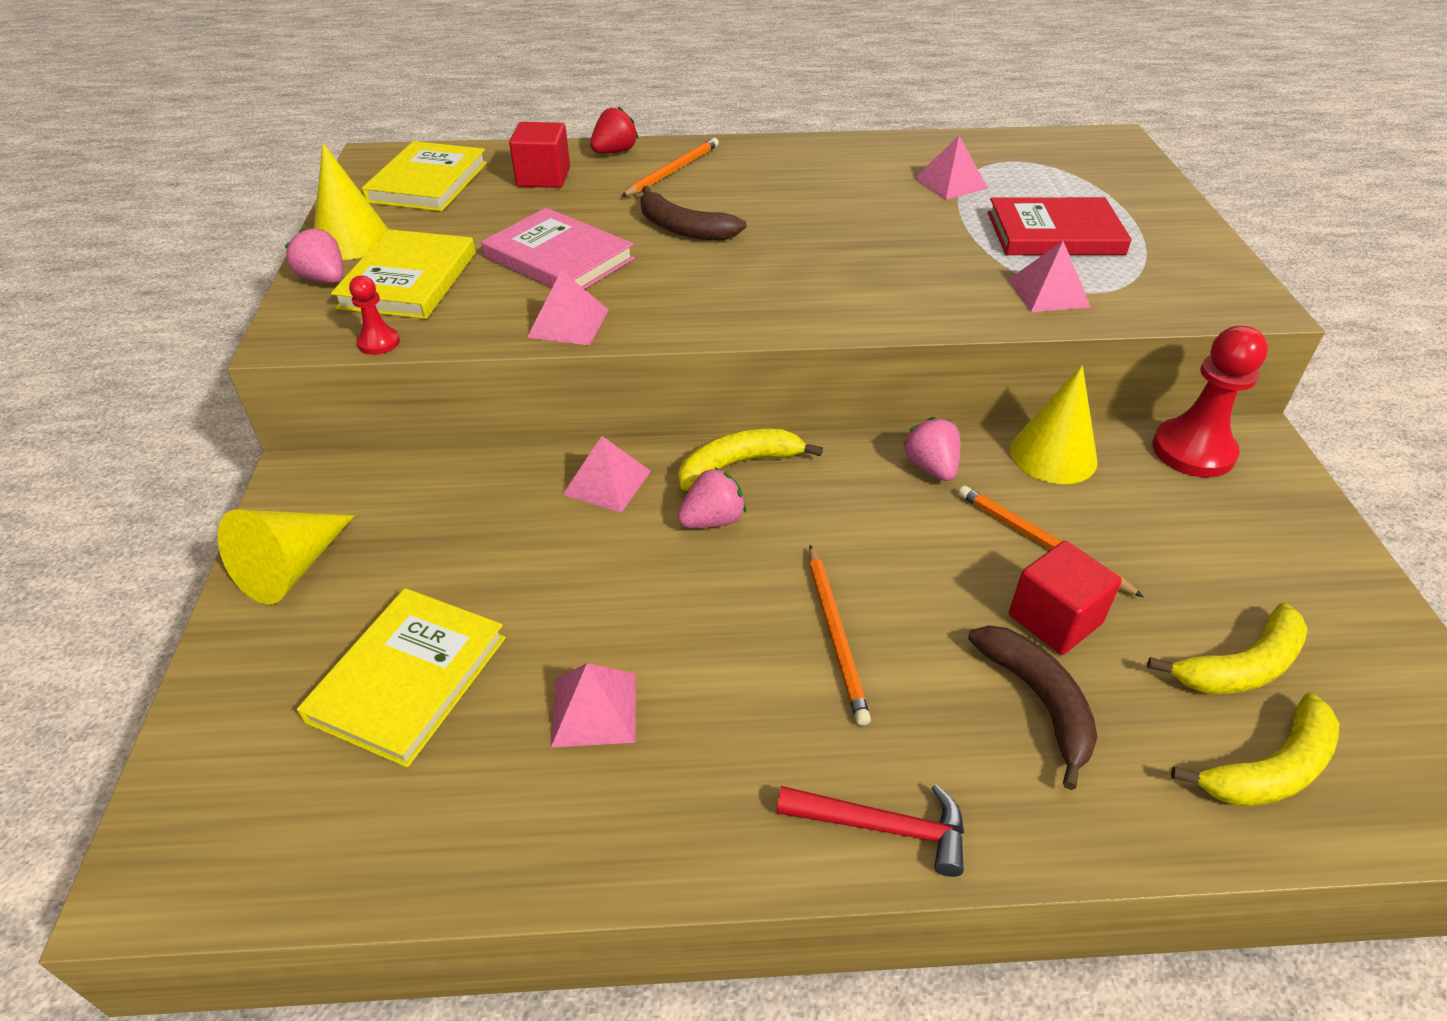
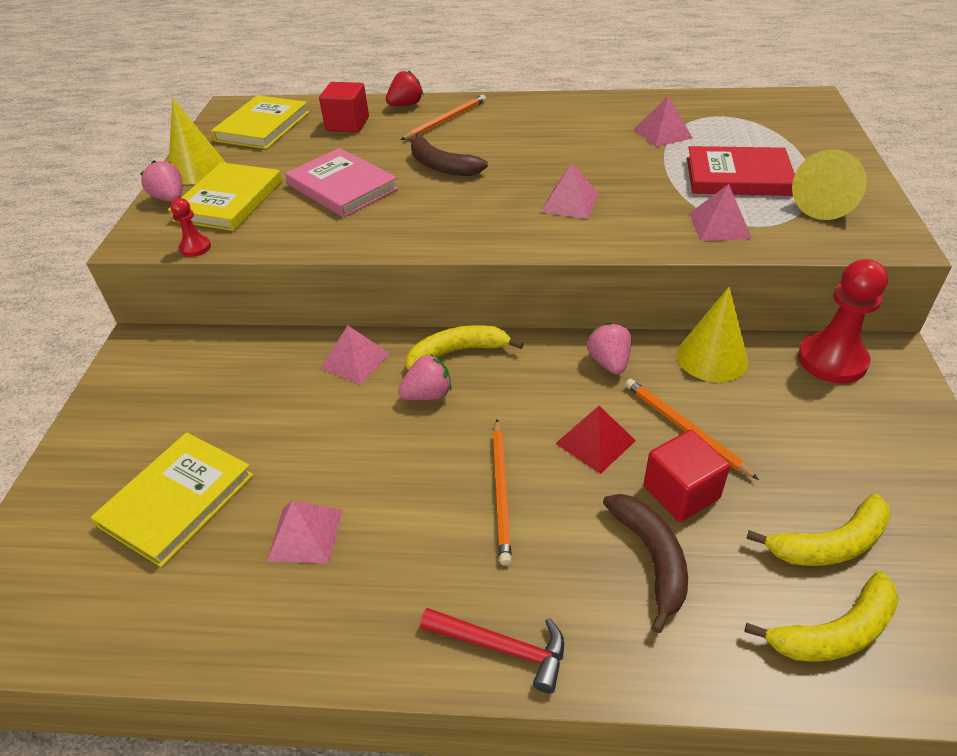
camera: 10 degrees right, 0 degrees up
yellow cone [218,509,354,604] -> yellow cone moved to [792,149,867,220]
pink pyramid [527,270,609,346] -> pink pyramid moved to [541,163,599,219]
none -> red pyramid [555,406,636,474]

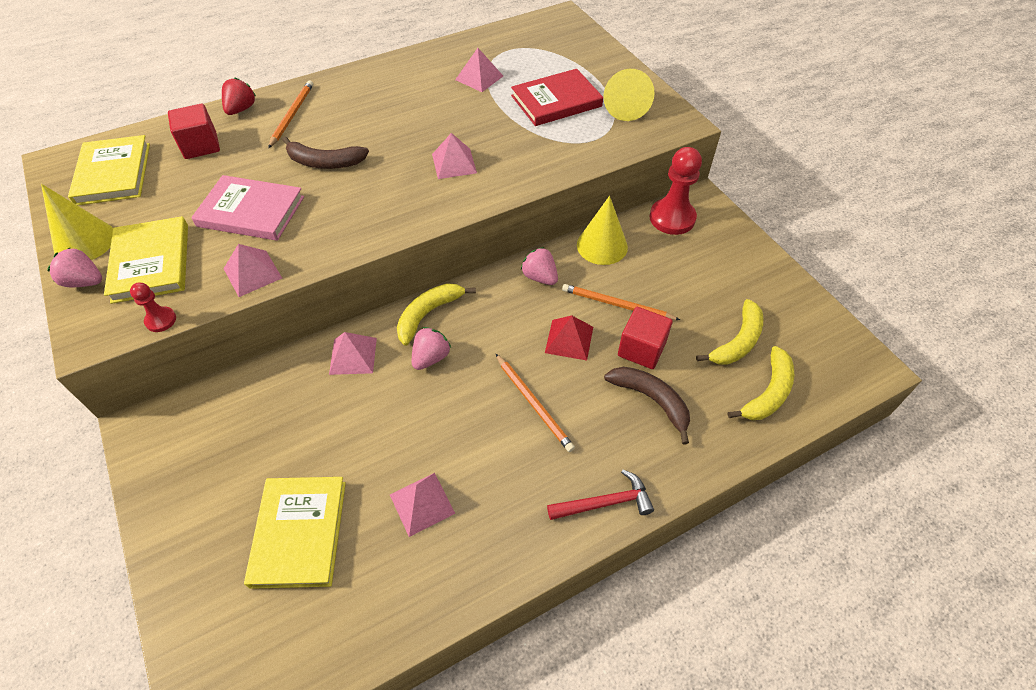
camera: 35 degrees left, 10 degrees up
pink pyramid [689,184,752,241] -> pink pyramid moved to [223,244,282,297]

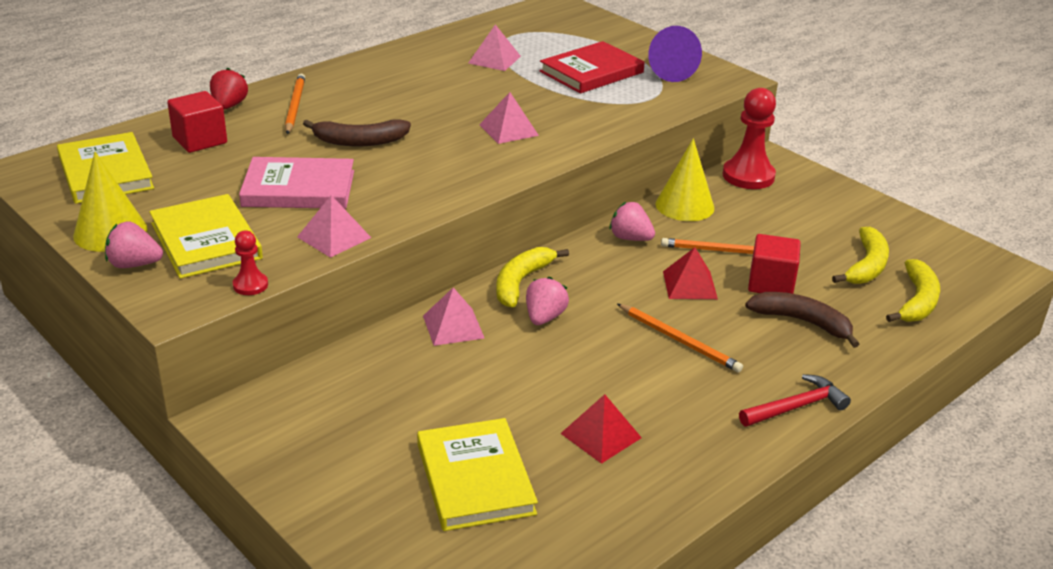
camera: 15 degrees left, 20 degrees down
pink pyramid [390,473,455,537] -> red pyramid [560,394,642,464]
yellow cone [603,69,655,121] -> purple cone [648,26,702,82]

